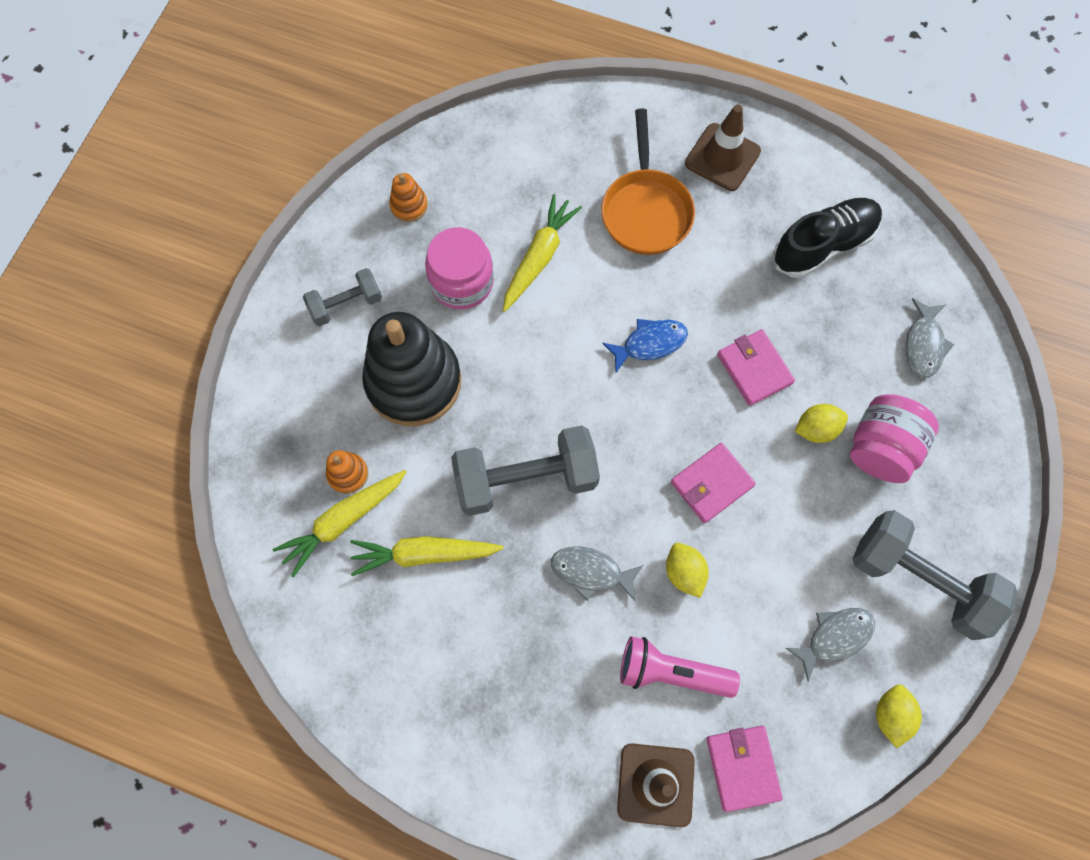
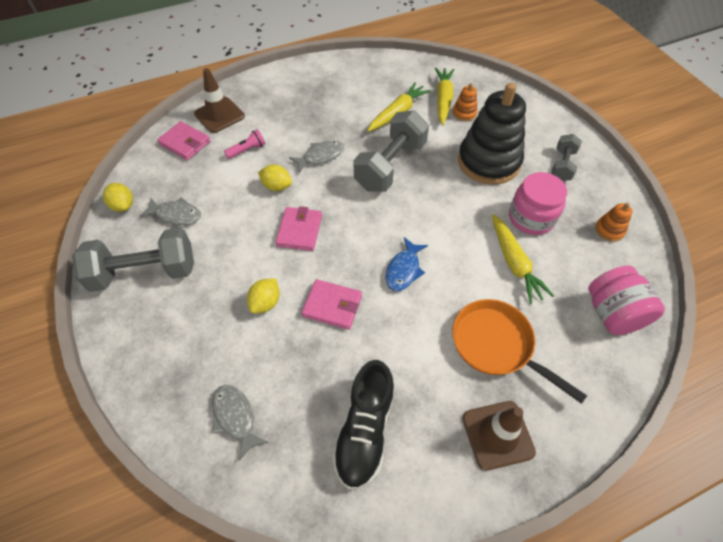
camera: 135 degrees right, 15 degrees down
pink flashlight [620,636,740,698] -> pink flashlight [224,129,265,159], size x0.60
grey fish [786,608,875,682] -> grey fish turned 90 degrees counterclockwise [139,197,201,225]
pink jar [850,394,939,483] -> pink jar moved to [588,266,665,335]

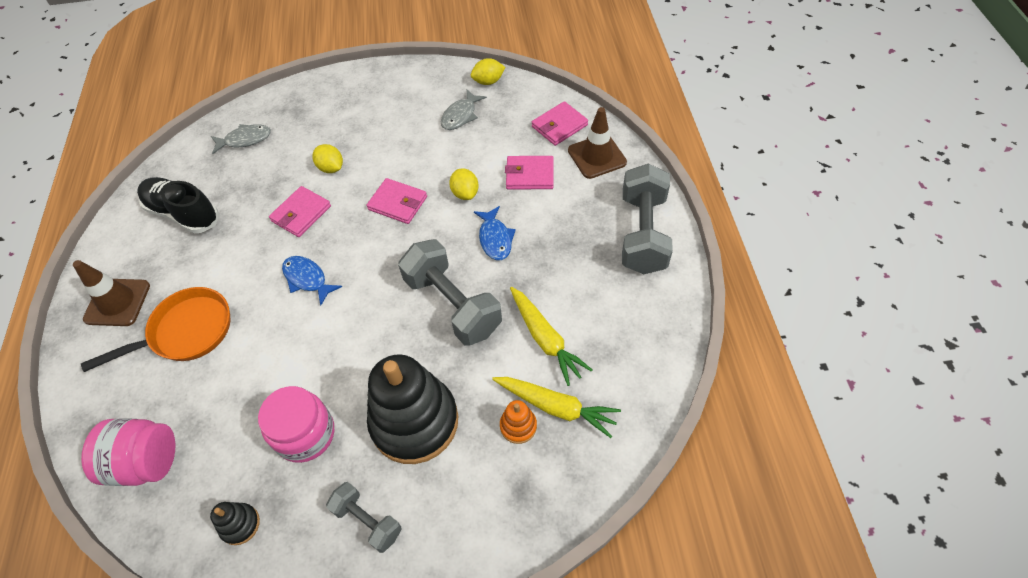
camera: 110 degrees right, 0 degrees up
grey dumbbell [72,228,194,292] -> grey dumbbell moved to [622,163,673,274]
pink flashlight [224,129,265,159] -> pink wallet [505,156,554,189]
yellow lemon [258,165,292,191] -> yellow lemon turned 60 degrees counterclockwise [449,168,479,200]
grey fish [289,141,344,173] -> blue fish [474,206,516,260]
yellow carrot [492,214,554,304] -> none
orange stacking toy [595,202,632,242] -> black stacking toy [210,502,260,545]

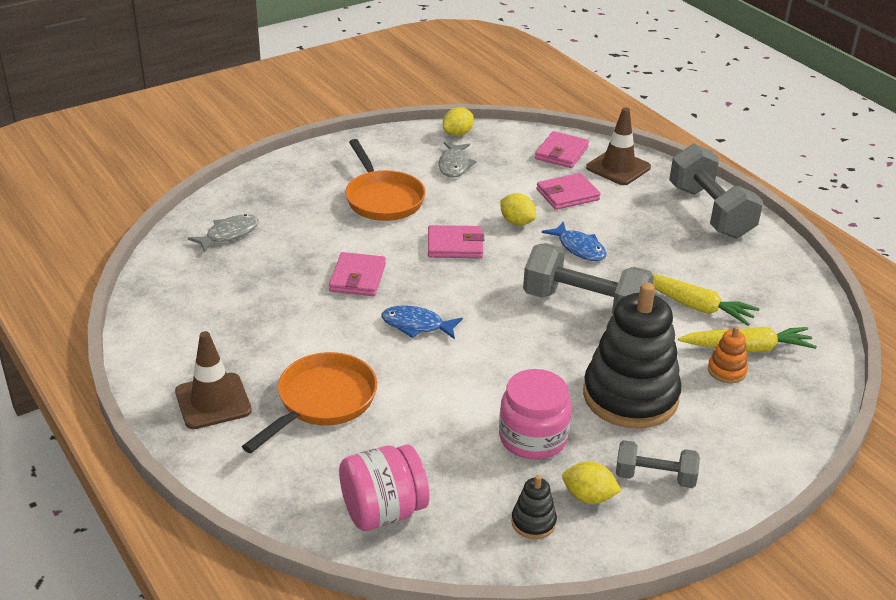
camera: 30 degrees left, 20 degrees down
black shoe [137,177,219,234] -> none
yellow lemon [312,144,343,173] -> yellow lemon moved to [562,461,622,504]
none -> orange pan [345,139,426,221]

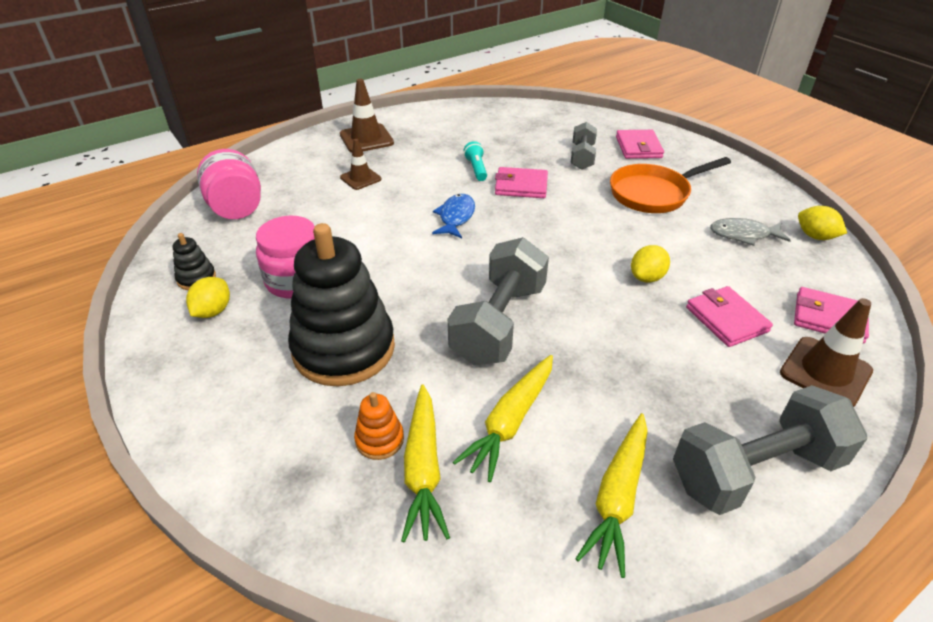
camera: 90 degrees right, 5 degrees up
grey fish [188,214,259,253] -> none
orange pan [242,352,377,453] -> brown traffic cone [340,139,381,190]
pink wallet [428,225,484,258] -> pink wallet moved to [616,130,664,159]
blue fish [542,222,607,261] -> none
grey dumbbell [616,440,700,488] -> grey dumbbell moved to [571,122,597,170]
none -> turquoise flashlight [464,141,487,181]
none -> yellow carrot [576,413,648,578]

